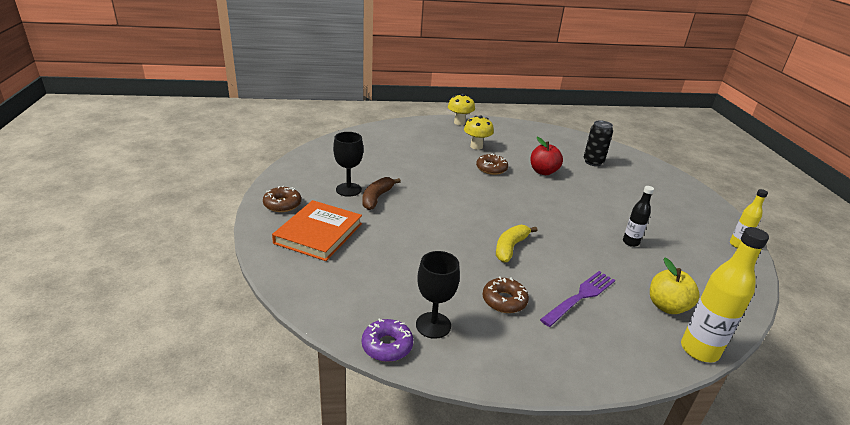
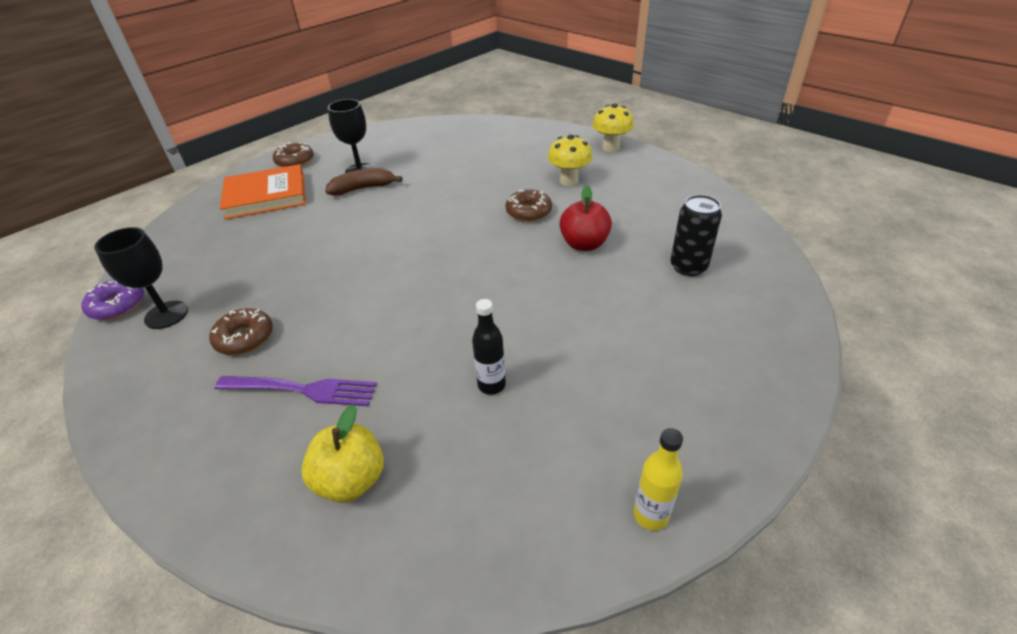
camera: 55 degrees right, 10 degrees up
yellow banana [496,225,538,263] -> none
yellow bottle [681,227,769,362] -> none

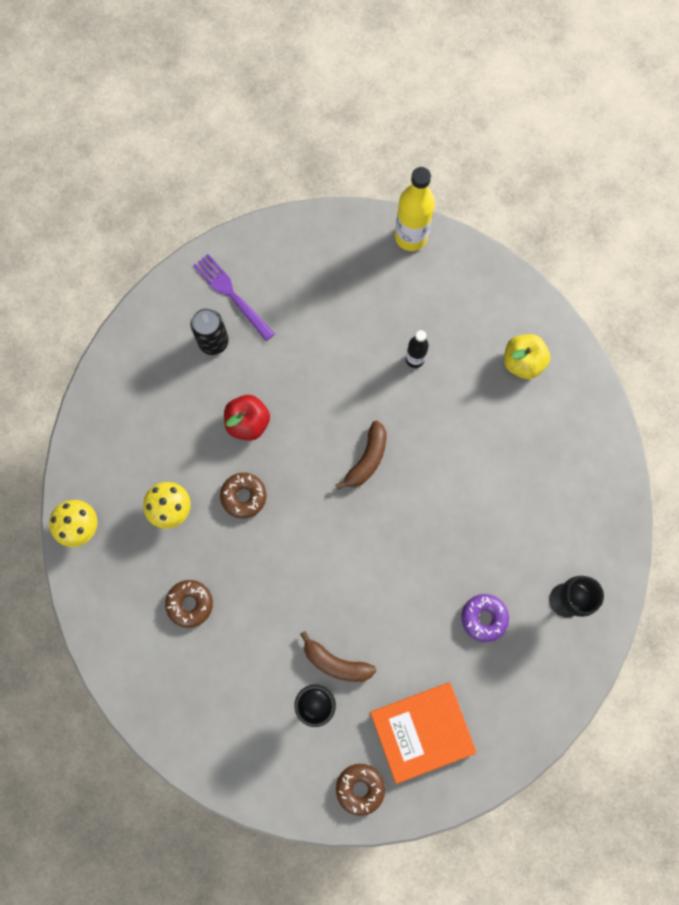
camera: 140 degrees left, 35 degrees up
purple donut [81,279,144,320] -> purple donut moved to [461,594,509,642]
brown donut [209,308,273,355] -> brown donut moved to [165,580,213,628]
purple fork [215,376,377,406] -> purple fork moved to [193,254,275,341]
orange book [220,164,306,220] -> orange book turned 45 degrees counterclockwise [370,682,477,784]
yellow bottle [634,428,683,531] -> yellow bottle [395,167,435,251], size x1.76
none -> brown banana [335,421,386,490]

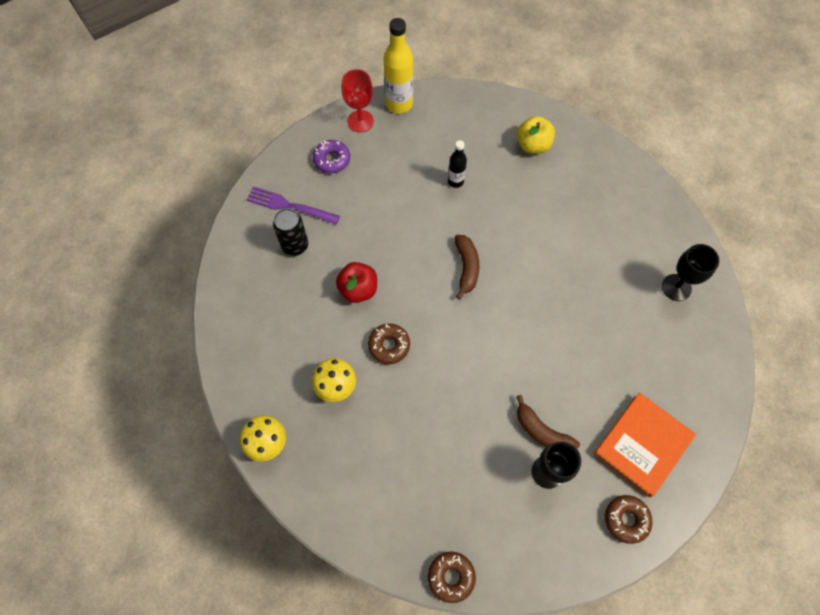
camera: 30 degrees left, 10 degrees down
brown donut [165,580,213,628] -> brown donut moved to [428,552,476,603]
brown banana [300,631,376,682] -> brown banana turned 45 degrees clockwise [516,395,580,448]
purple donut [461,594,509,642] -> purple donut moved to [313,140,350,173]
none -> red goblet [341,69,374,132]

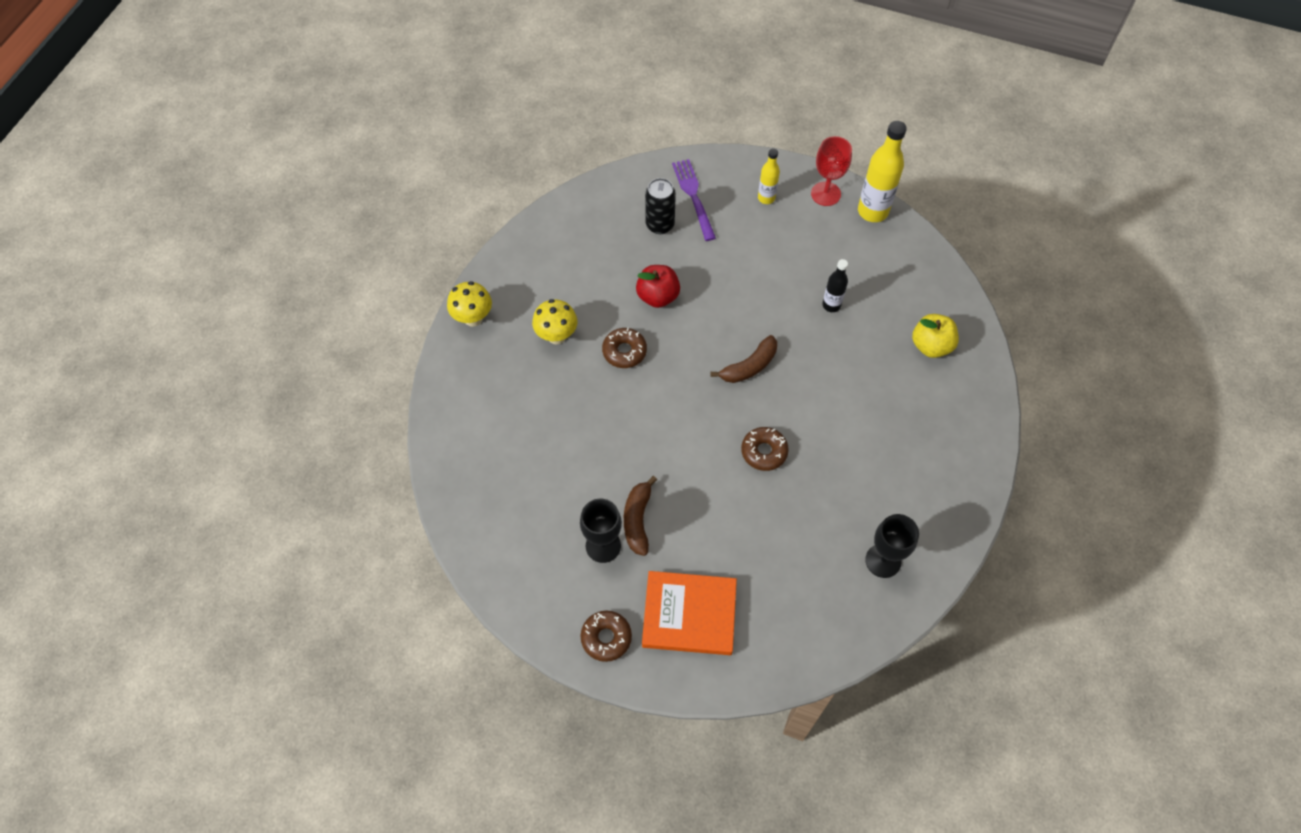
camera: 55 degrees right, 5 degrees down
purple donut [313,140,350,173] -> yellow bottle [758,149,780,204]
brown donut [428,552,476,603] -> brown donut moved to [741,427,789,471]

